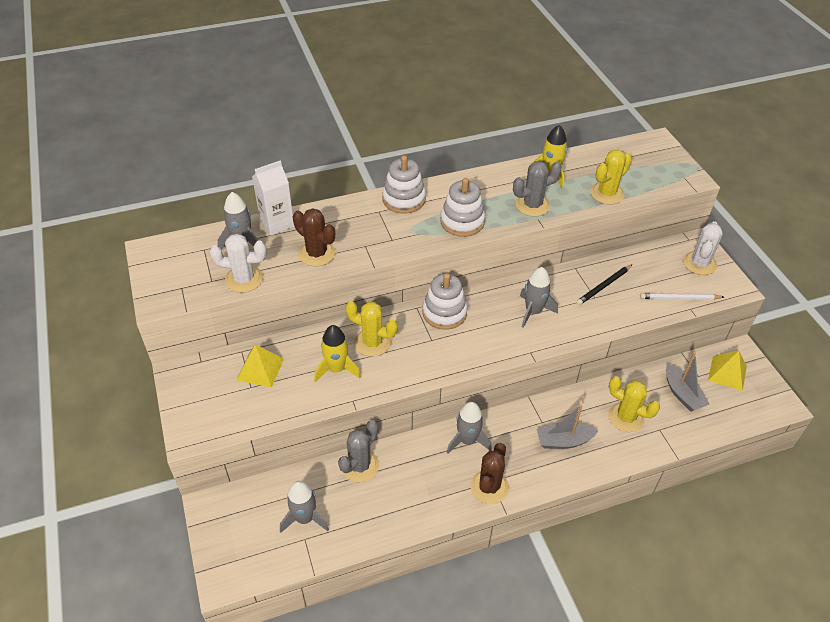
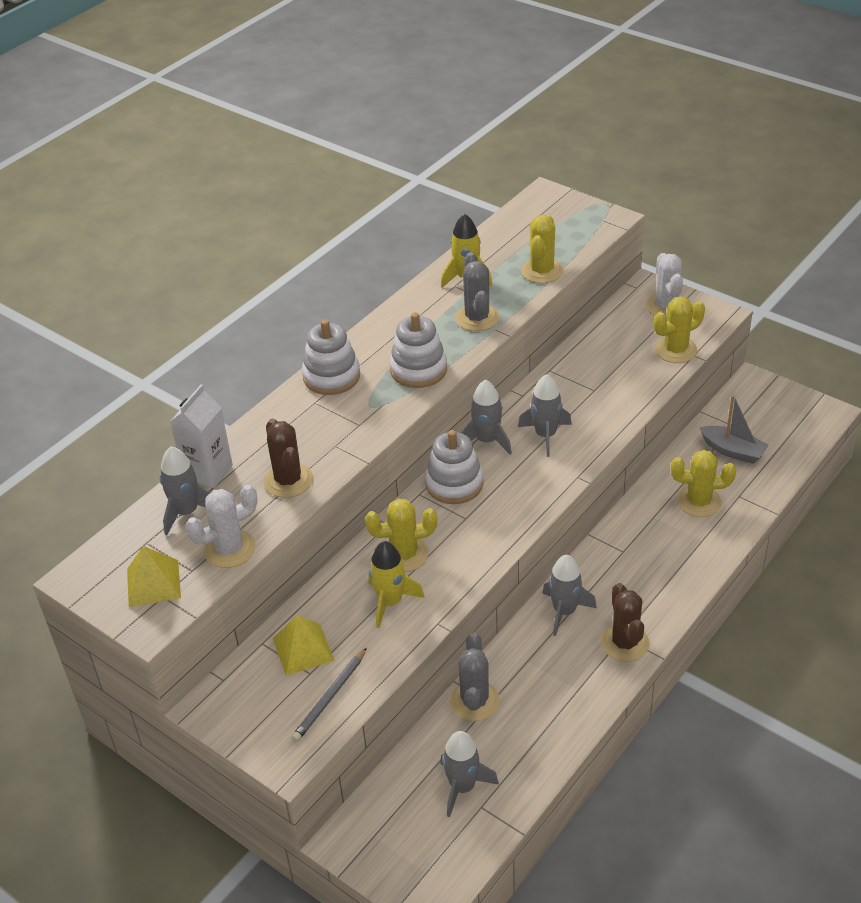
camera: 30 degrees left, 5 degrees down
brown cactus [293,208,335,266] -> brown cactus turned 60 degrees clockwise [264,419,313,498]
grey cactus [513,161,562,217] -> grey cactus turned 45 degrees counterclockwise [455,252,499,331]
grey boat [537,404,598,449] -> none
black pencil [576,264,633,305] -> none
white pencil [640,293,724,300] -> yellow cactus [654,296,705,363]
yellow pyramid [708,351,747,391] -> yellow pyramid moved to [127,546,181,607]
none -> grey pencil [291,647,367,742]
none -> grey rocket [462,380,512,455]

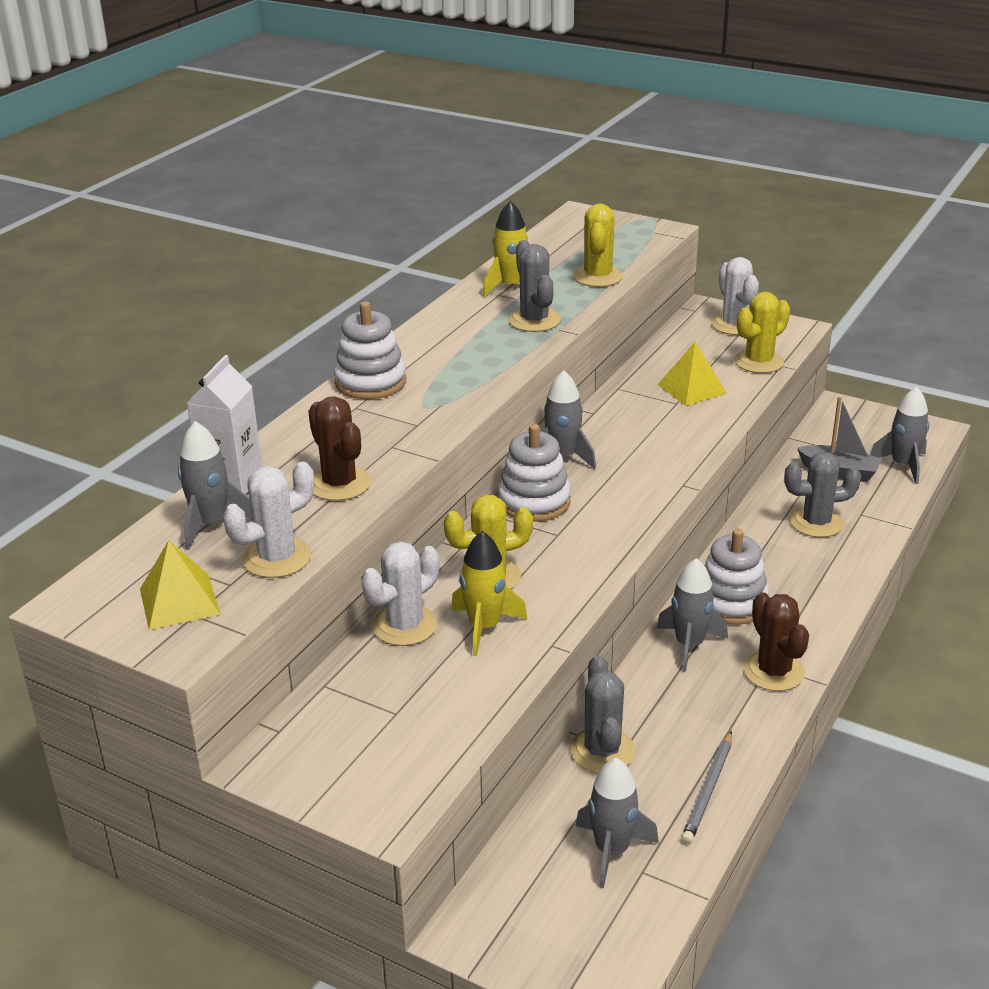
camera: 10 degrees left, 10 degrees down
yellow pyramid [273,615,335,676] -> yellow pyramid moved to [657,341,727,406]
grey pencil [291,647,367,742] -> grey pencil moved to [681,731,732,844]
white stacking toy [389,312,447,388] -> white stacking toy moved to [705,529,769,625]
grey rocket [518,374,572,457] -> grey rocket moved to [870,387,929,484]
yellow cactus [671,450,736,517] -> grey cactus [784,452,861,537]
none -> white cactus [361,541,440,646]

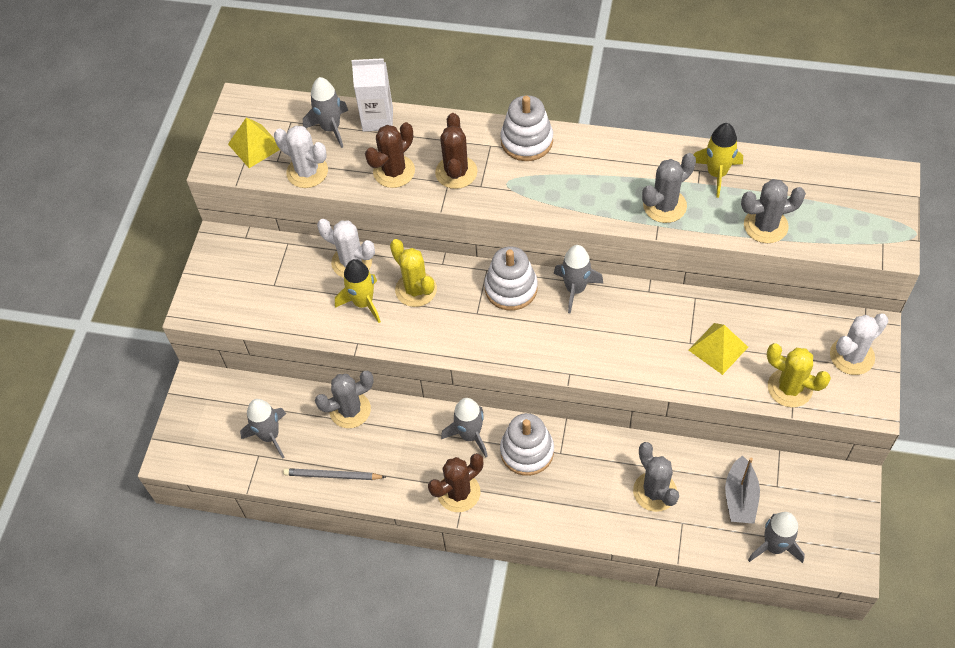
camera: 75 degrees right, 25 degrees up
yellow cactus [573,203,623,287] -> grey cactus [741,179,806,243]
none -> brown cactus [435,113,477,189]

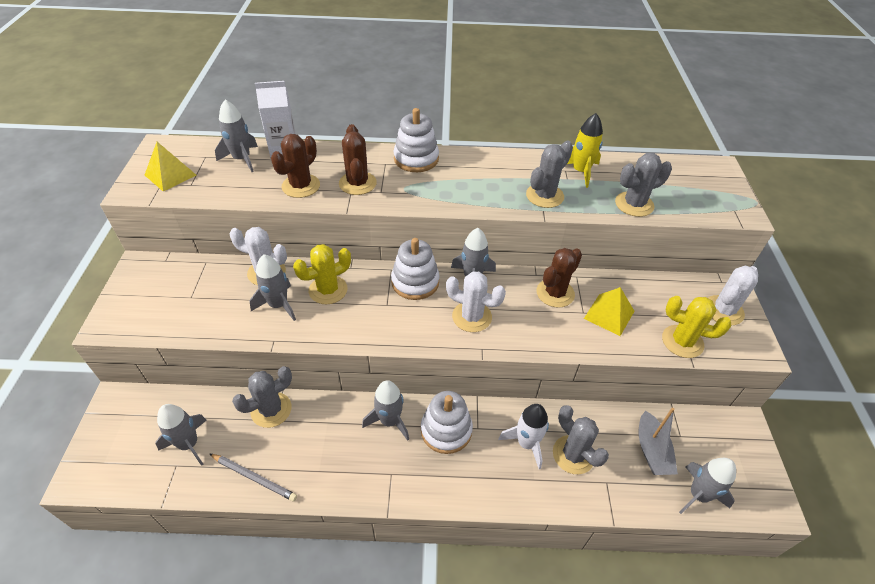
camera: 15 degrees left, 10 degrees down
white cactus [274,126,328,188] -> white cactus moved to [446,271,506,332]
grey pencil [283,468,386,480] -> grey pencil turned 150 degrees counterclockwise [209,453,297,501]
yellow rocket [335,259,381,323] -> grey rocket [249,254,296,321]
yellow cactus [390,239,437,307] -> yellow cactus turned 75 degrees counterclockwise [293,244,351,304]
brown cactus [428,453,483,512] -> brown cactus moved to [536,248,582,308]
none -> white rocket [498,404,549,469]

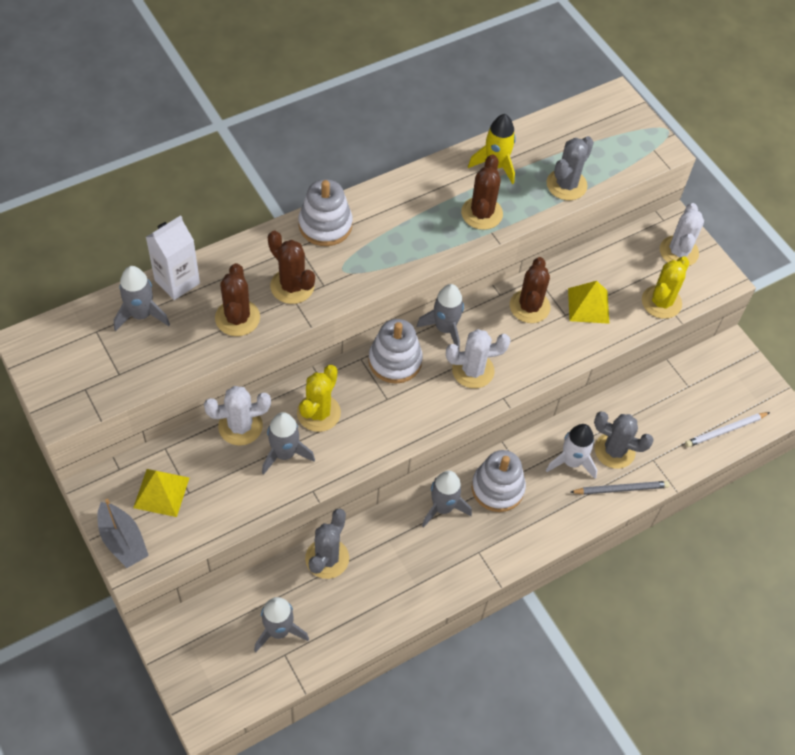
camera: 35 degrees left, 10 degrees up
yellow pyramid [145,142,197,192] -> yellow pyramid moved to [133,469,189,517]
grey pencil [209,453,297,501] -> grey pencil moved to [570,481,670,495]
grey cactus [526,141,573,208] -> brown cactus [461,154,503,230]
grey boat [639,408,678,475] -> grey boat moved to [97,499,149,568]
yellow cactus [662,296,731,358] -> yellow cactus turned 45 degrees counterclockwise [642,256,689,319]
grey rocket [679,458,736,514] -> white pencil [685,412,770,447]

